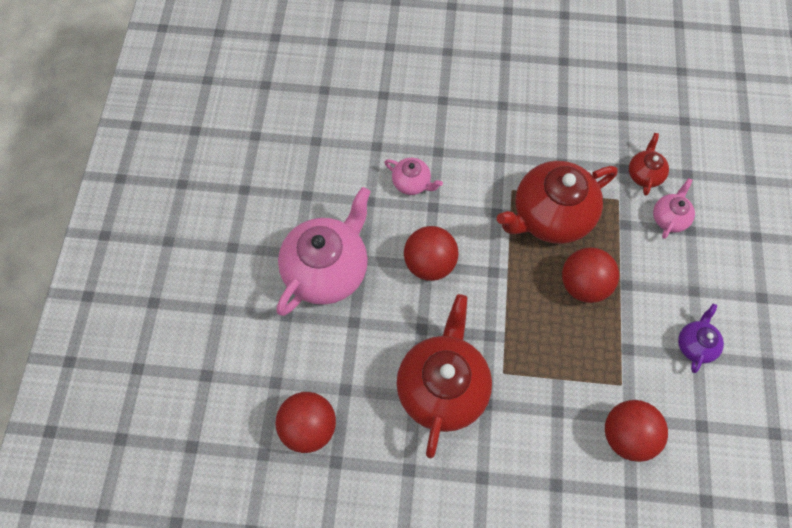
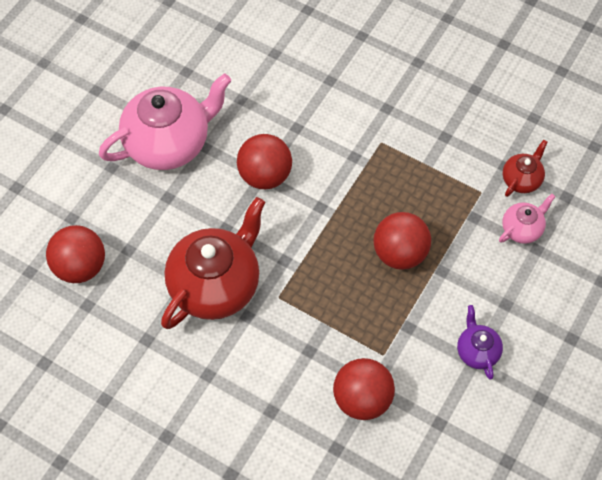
camera: 25 degrees right, 5 degrees down
pink teapot [384,158,443,195] -> none
red teapot [497,161,618,244] -> none
purple teapot [678,304,724,373] -> purple teapot turned 60 degrees counterclockwise [457,305,503,380]

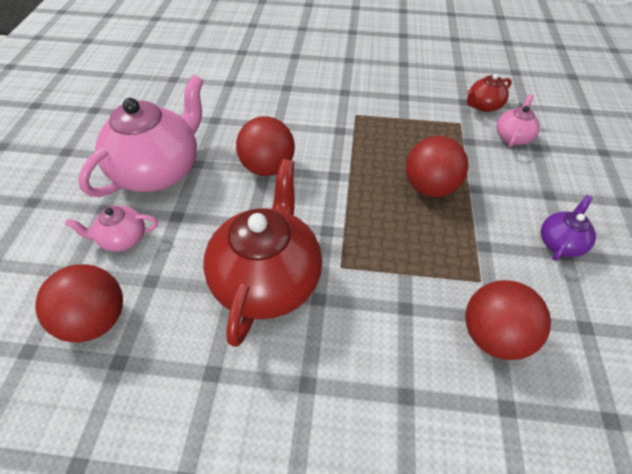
camera: 25 degrees left, 10 degrees down
purple teapot [457,305,503,380] -> purple teapot turned 75 degrees clockwise [541,195,596,261]
red teapot [503,140,548,197] -> red teapot turned 135 degrees counterclockwise [467,74,512,112]
none -> pink teapot [65,206,158,252]

